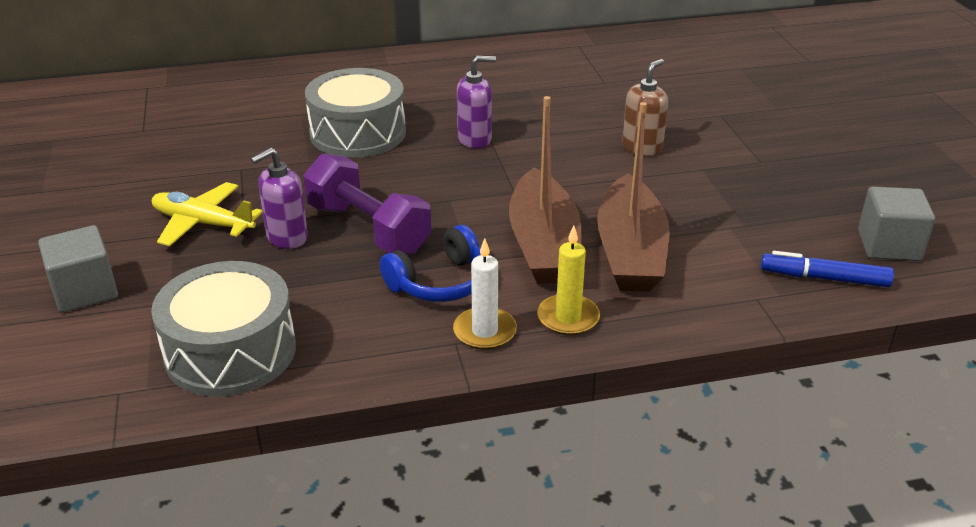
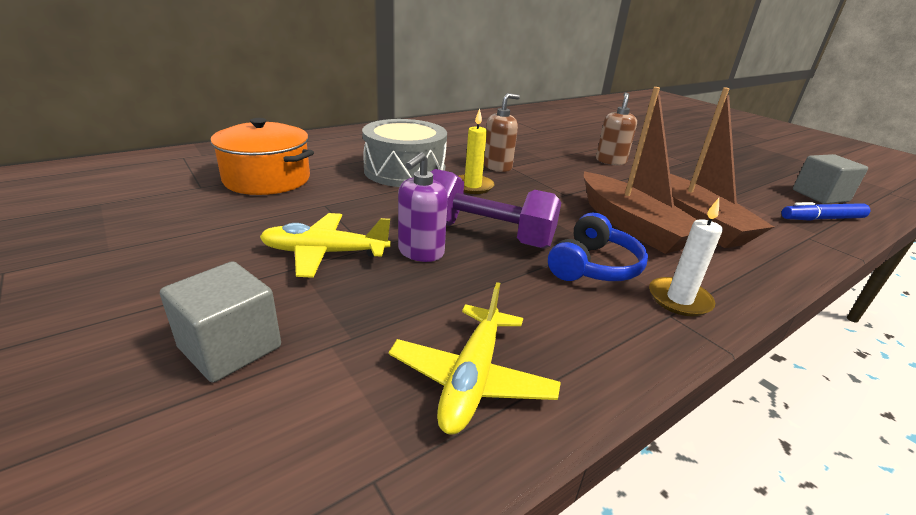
camera: 25 degrees left, 5 degrees down
grey drum [151,261,296,397] -> yellow plane [389,282,561,435]
purple soap dispenser [457,56,496,148] -> brown soap dispenser [484,93,520,172]
yellow candle [537,226,600,336] -> yellow candle moved to [459,108,494,194]
none -> orange pot [211,118,314,195]

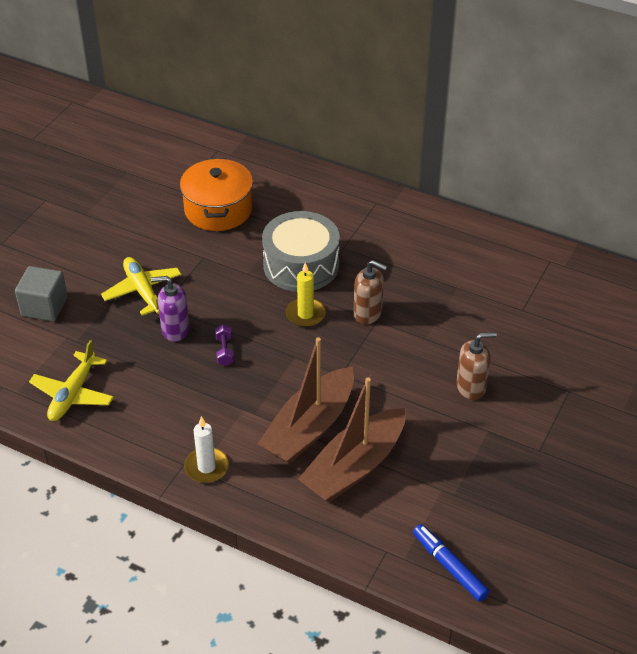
camera: 65 degrees right, 15 degrees up
yellow plane [389,282,561,435] -> yellow plane turned 60 degrees counterclockwise [29,340,114,421]
purple dumbbell [431,169,561,249] -> purple dumbbell [215,324,234,366], size x0.42
blue headphones [548,212,648,281] -> none
grey cube [793,154,868,204] -> none

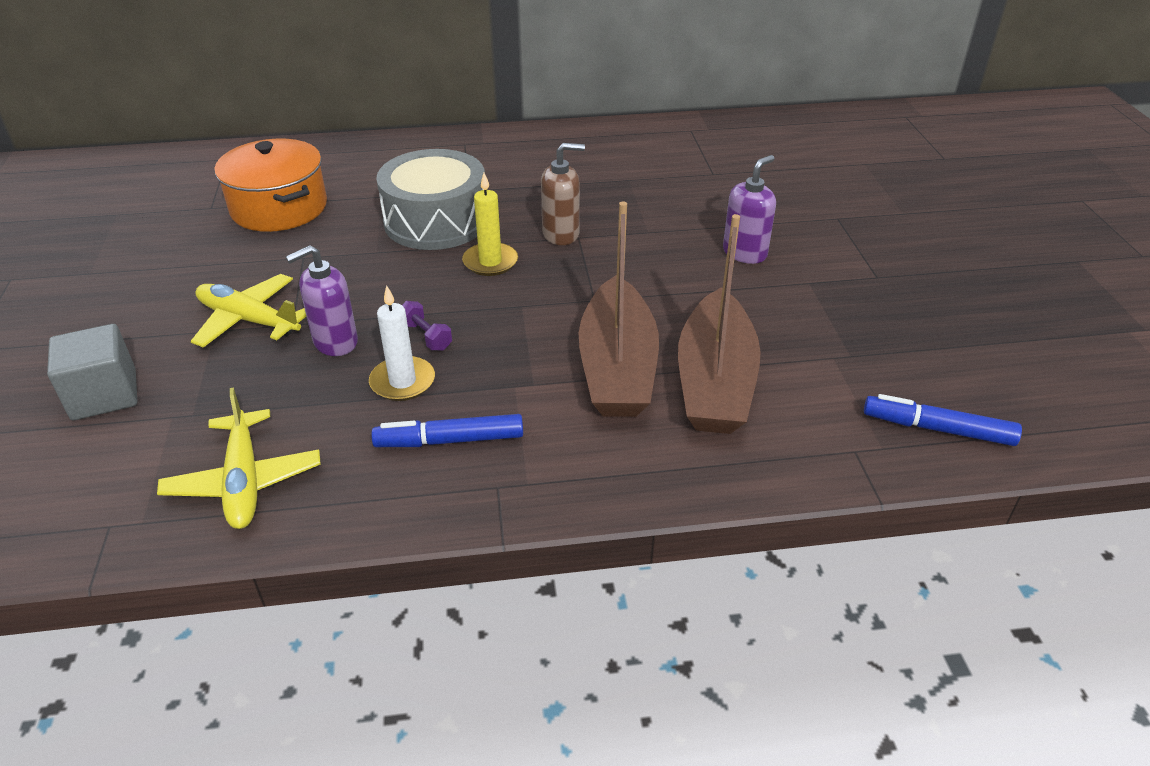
camera: 35 degrees left, 5 degrees down
white candle [184,416,229,483] -> white candle moved to [369,285,435,401]
brown soap dispenser [456,332,497,400] -> purple soap dispenser [723,155,776,264]
none -> blue marker [371,414,523,447]

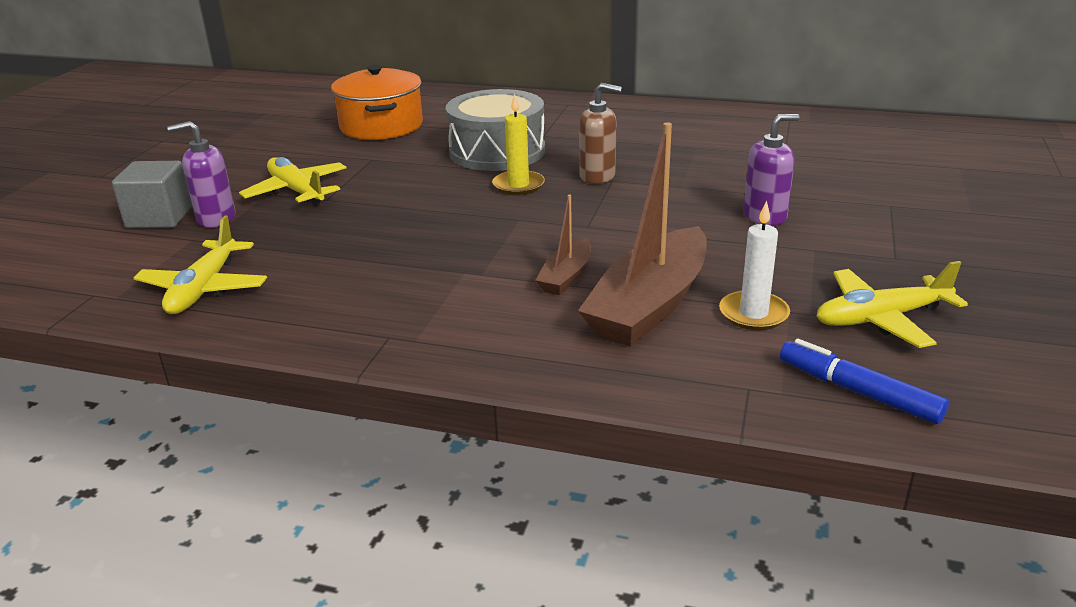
camera: 25 degrees right, 10 degrees down
purple soap dispenser [286,245,358,356] -> purple soap dispenser moved to [167,121,236,228]
white candle [369,285,435,401] -> white candle moved to [719,200,790,330]
blue marker [371,414,523,447] -> none
purple dumbbell [402,301,452,351] -> none
brown boat [579,201,659,417] -> brown boat [535,194,591,295], size x0.49
none -> yellow plane [817,261,968,348]

